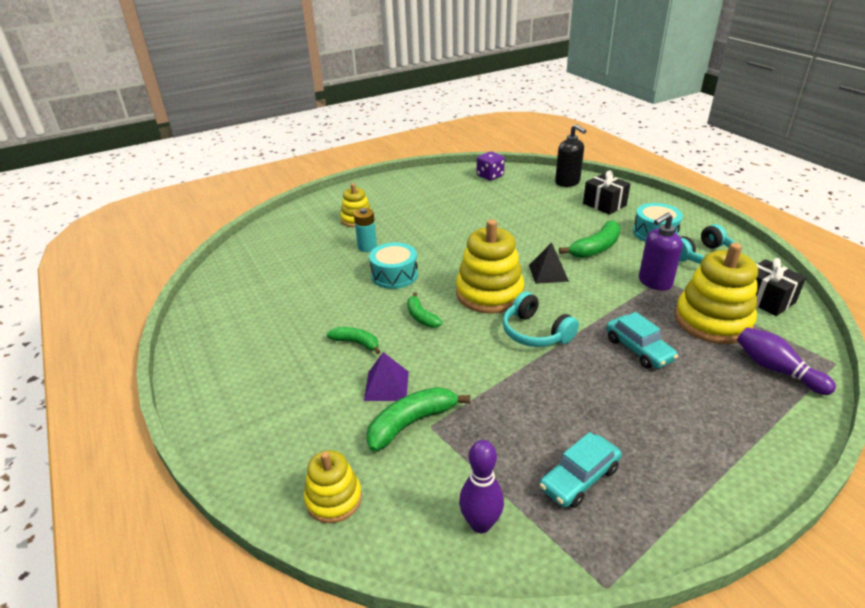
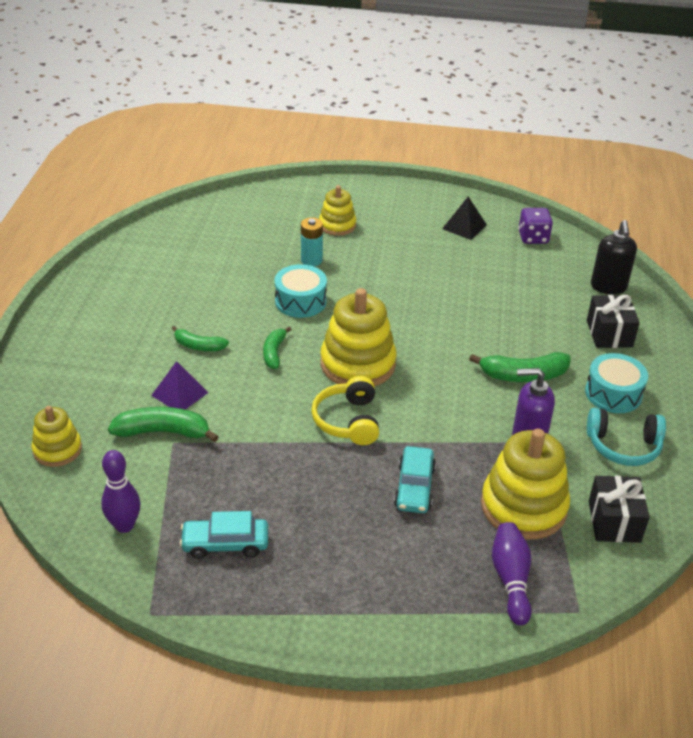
camera: 35 degrees right, 5 degrees up
green banana [327,327,381,354] -> green banana turned 135 degrees clockwise [171,326,229,351]
turquoise headphones [503,292,579,347] -> yellow headphones [311,376,379,445]
black pyramid [529,242,569,284] -> black pyramid moved to [442,197,487,240]

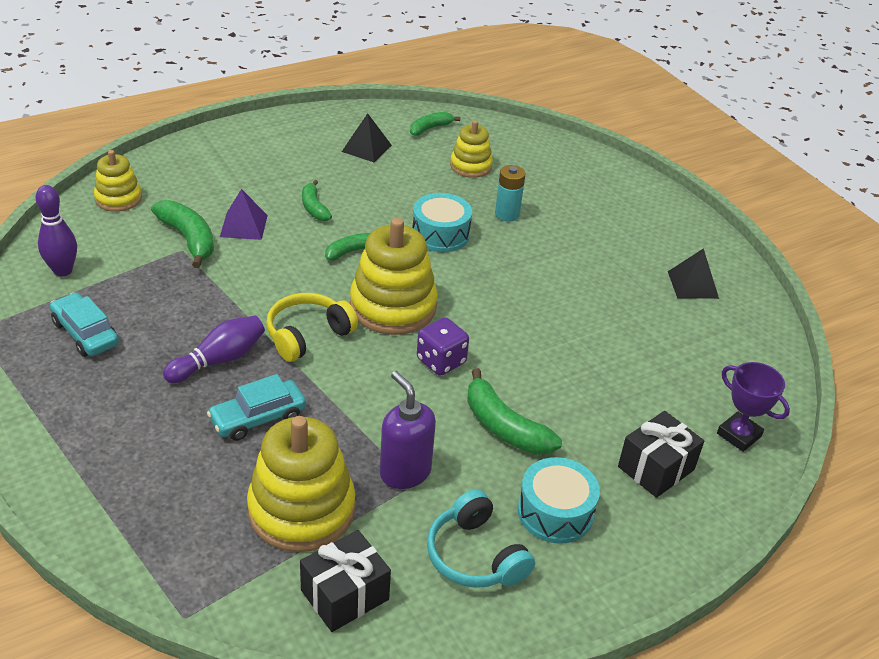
camera: 50 degrees right, 0 degrees up
yellow stacking toy [319,185,356,236] -> yellow stacking toy moved to [450,120,493,178]
purple bowling pin [492,522,532,625] -> purple bowling pin moved to [163,316,265,383]
purple dice [518,208,553,244] -> purple dice moved to [417,317,469,376]
black soap dispenser [591,220,637,295] -> purple trophy [717,362,790,452]
none -> black pyramid [342,113,392,162]
none -> green banana [410,112,460,136]

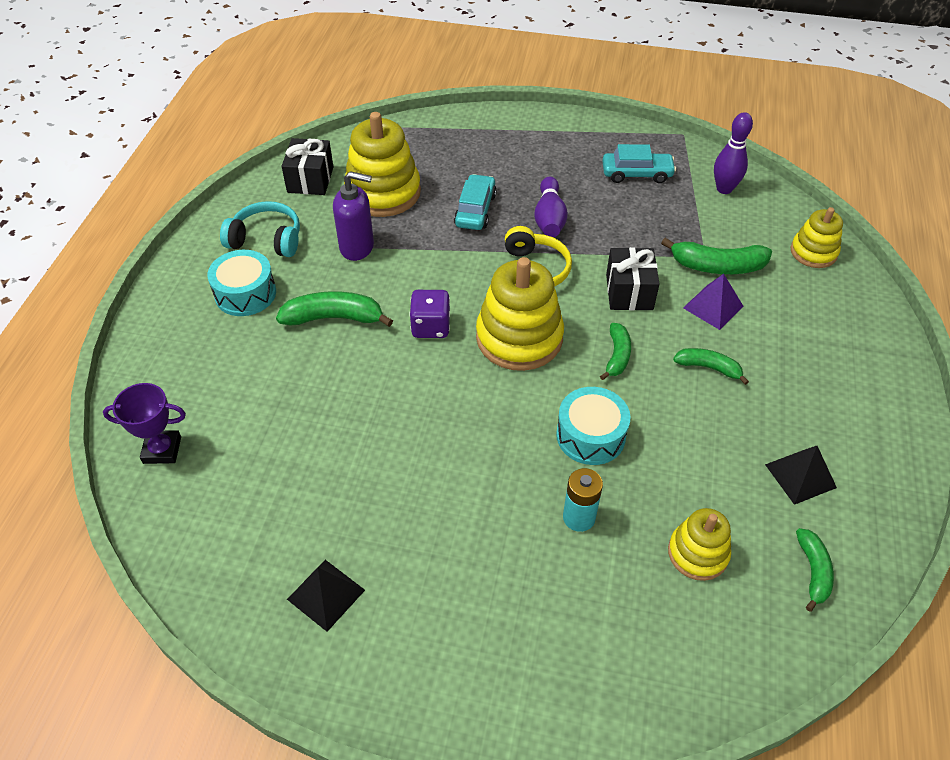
camera: 135 degrees right, 10 degrees up
black gift [618,411,704,498] -> black gift moved to [606,247,659,310]

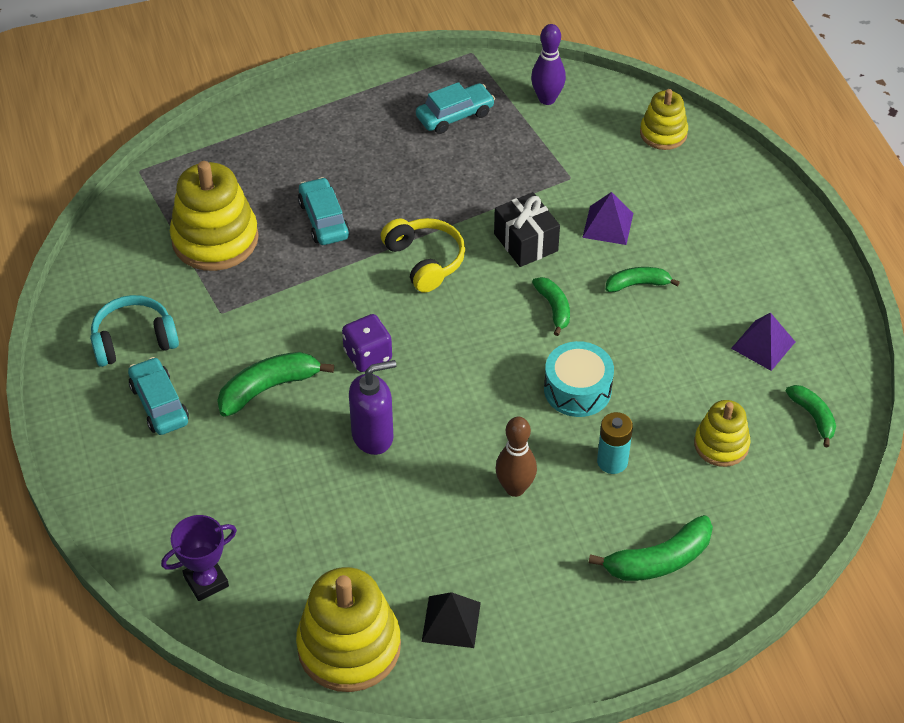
camera: 30 degrees left, 0 degrees up
turquoise drum [207,250,276,316] -> turquoise car [128,357,189,435]
black gift [282,138,333,195] -> none
purple soap dispenser [333,171,374,261] -> purple soap dispenser moved to [349,360,396,455]
yellow stacking toy [476,257,564,371] -> yellow stacking toy moved to [296,567,401,692]
purple bowling pin [534,177,568,237] -> none
green banana [661,238,772,274] -> green banana moved to [588,515,713,581]
black pyramid [765,446,837,505] -> purple pyramid [731,313,795,371]
none -> brown bowling pin [496,416,537,497]

